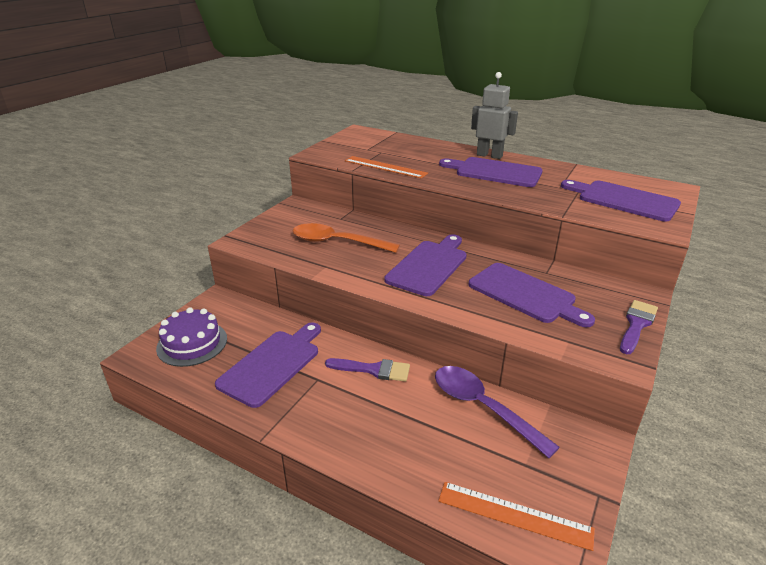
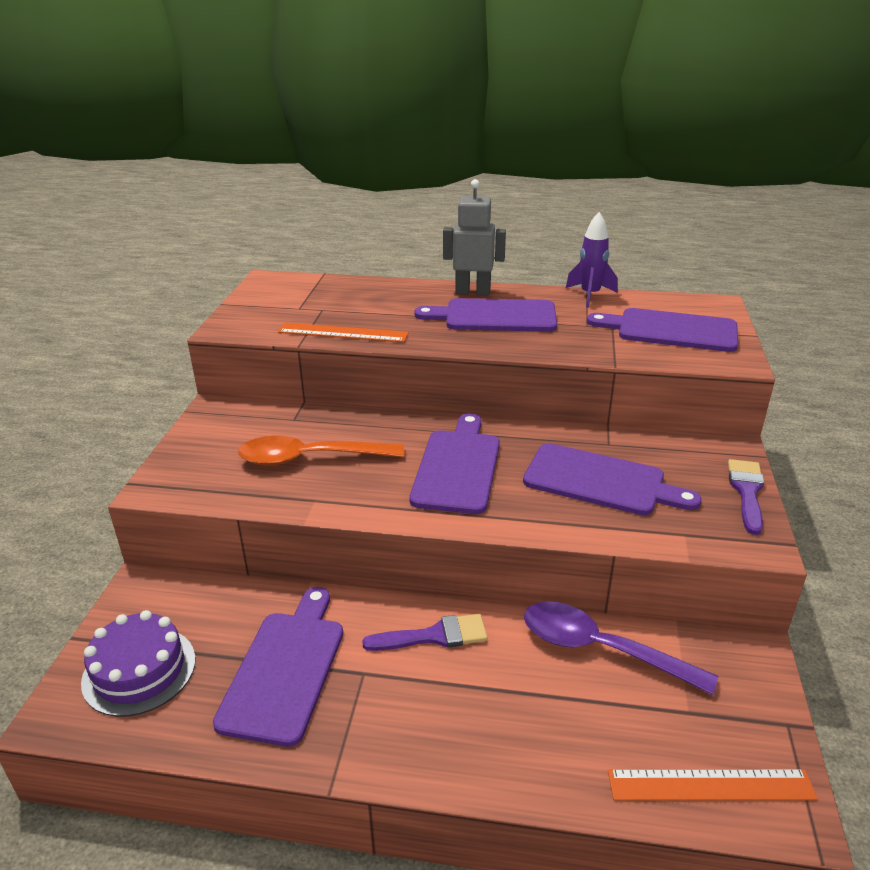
camera: 20 degrees left, 0 degrees up
none -> purple rocket [566,212,618,308]

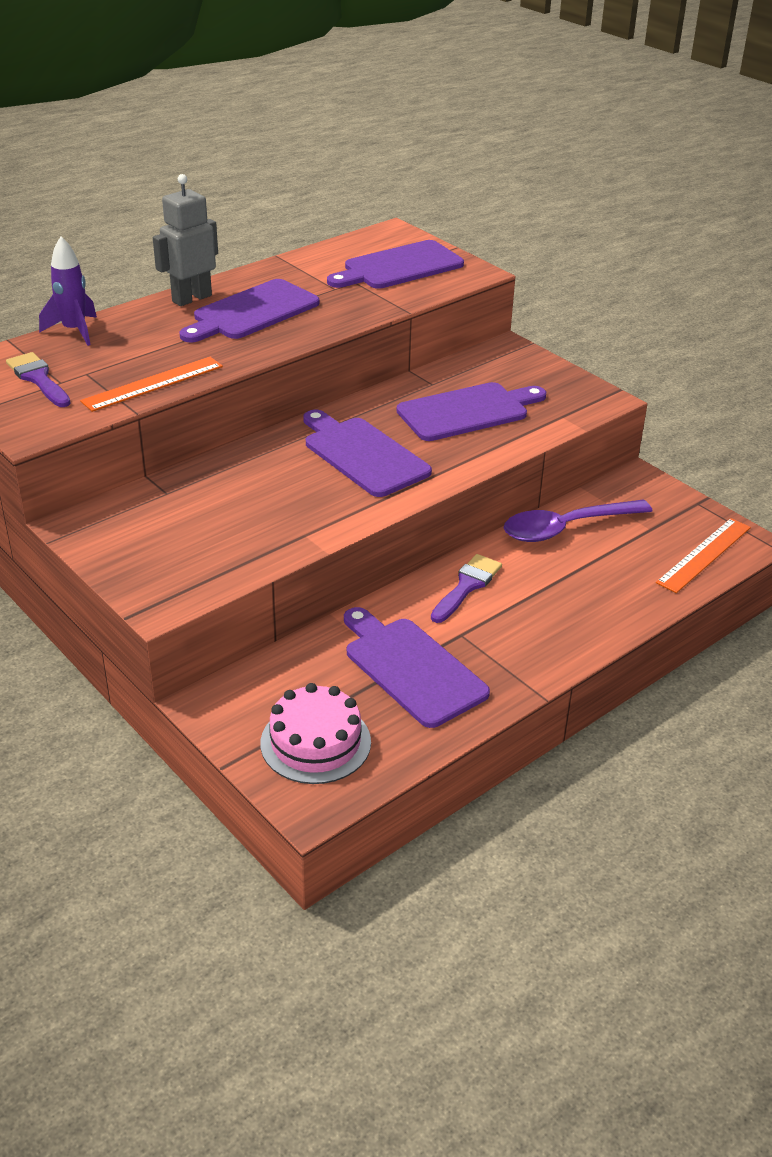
camera: 50 degrees left, 5 degrees up
purple cake [81,610,196,717] -> pink cake [260,683,371,784]
orange spoon [238,435,404,466] -> none
purple rocket [566,212,618,308] -> purple rocket moved to [39,237,97,346]
purple brush [728,459,764,535] -> purple brush moved to [6,352,71,407]

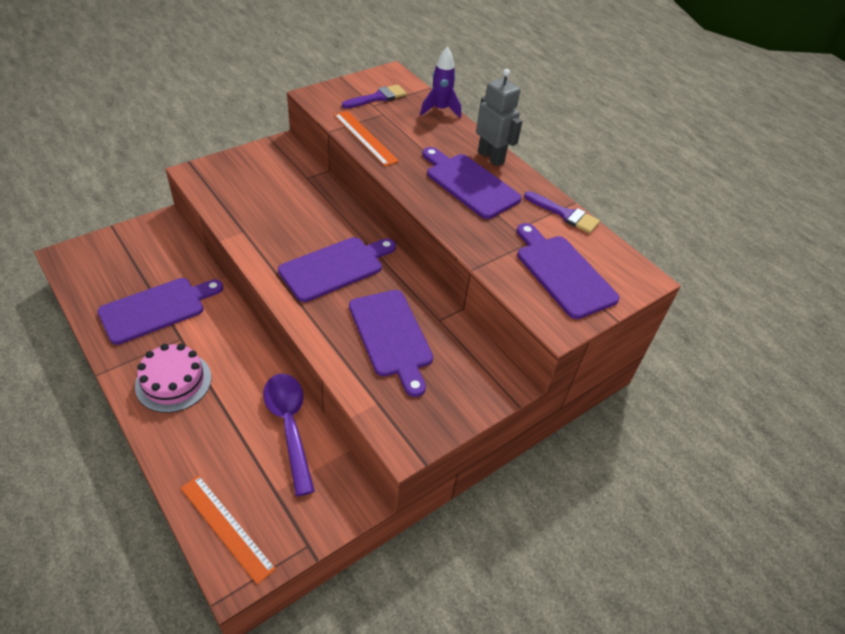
camera: 90 degrees right, 10 degrees up
pink cake [260,683,371,784] -> pink cake moved to [135,344,212,413]
purple brush [431,554,502,623] -> purple brush moved to [524,191,600,233]

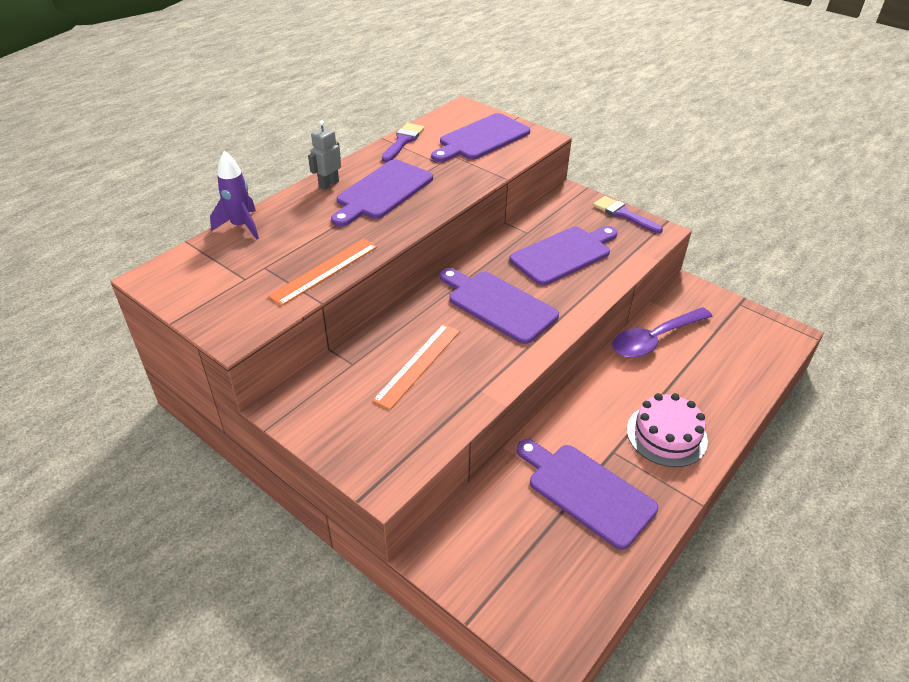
camera: 100 degrees left, 5 degrees down
orange ruler [181,475,276,585] -> orange ruler moved to [372,324,460,410]
purple brush [342,84,407,108] -> purple brush moved to [593,196,663,233]
grey robot [476,69,522,166] -> grey robot [308,120,341,190], size x0.66

